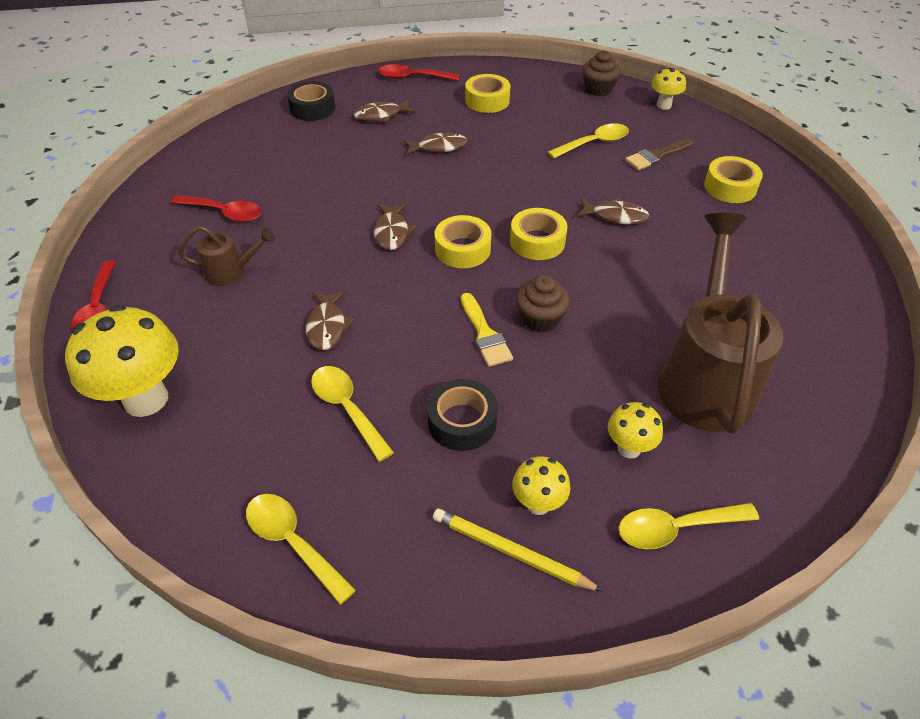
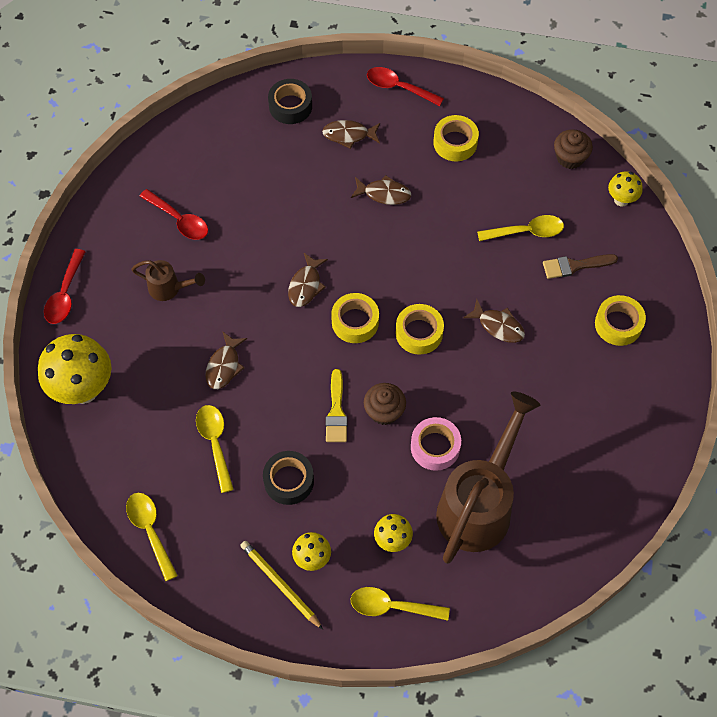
camera: 20 degrees right, 15 degrees up
none -> pink tape [411,417,461,471]

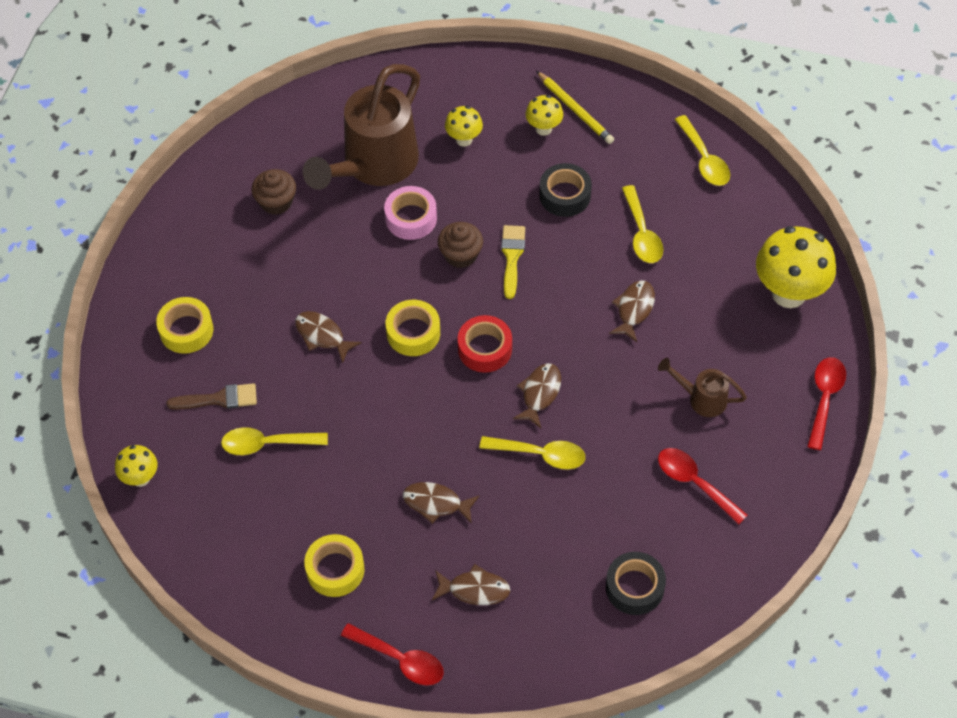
camera: 175 degrees left, 5 degrees down
black tape [268,79,312,124] -> black tape moved to [606,552,666,615]
yellow tape [331,293,379,343] -> red tape [458,315,512,373]
yellow spoon [350,587,450,621] -> yellow spoon moved to [479,436,585,470]
brown cupcake [554,129,593,169] -> brown cupcake moved to [252,169,296,215]

